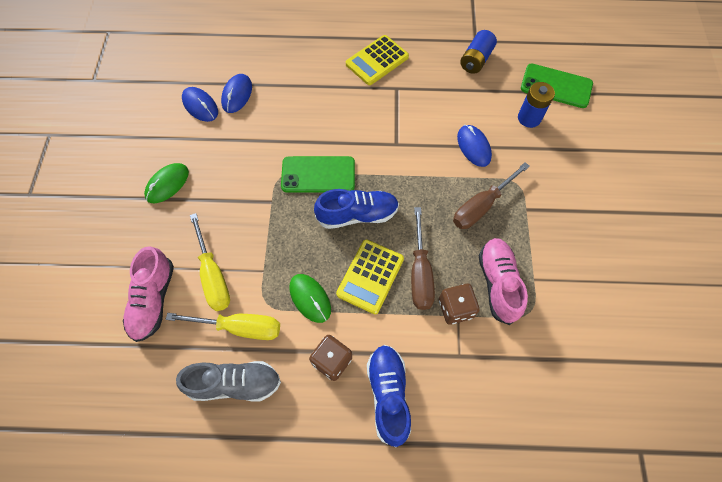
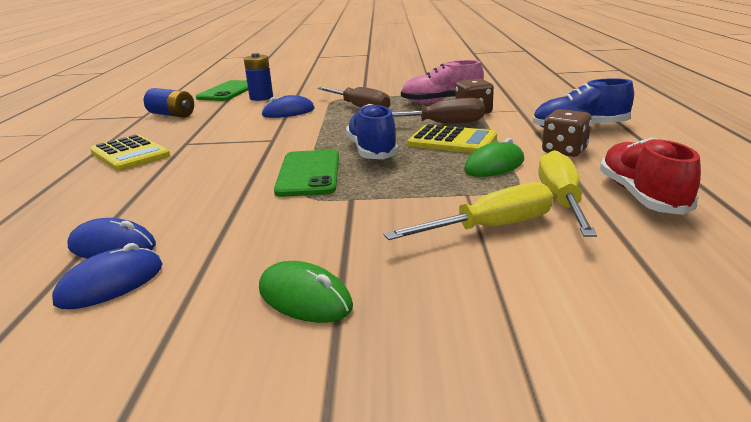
camera: 90 degrees left, 40 degrees down
pink shoe [123,246,174,342] -> none
grey shoe [176,361,281,402] -> red shoe [600,137,701,215]

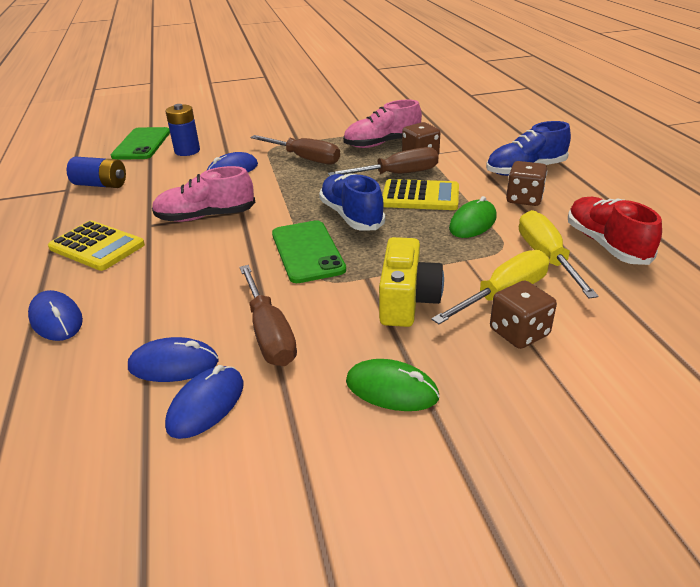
camera: 15 degrees left, 10 degrees up
none -> blue mouse [28,290,83,341]
none -> pink shoe [152,166,255,222]
none -> brown screwdriver [239,265,297,366]
none -> yellow camera [379,237,444,327]
none -> brown dice [490,281,557,349]

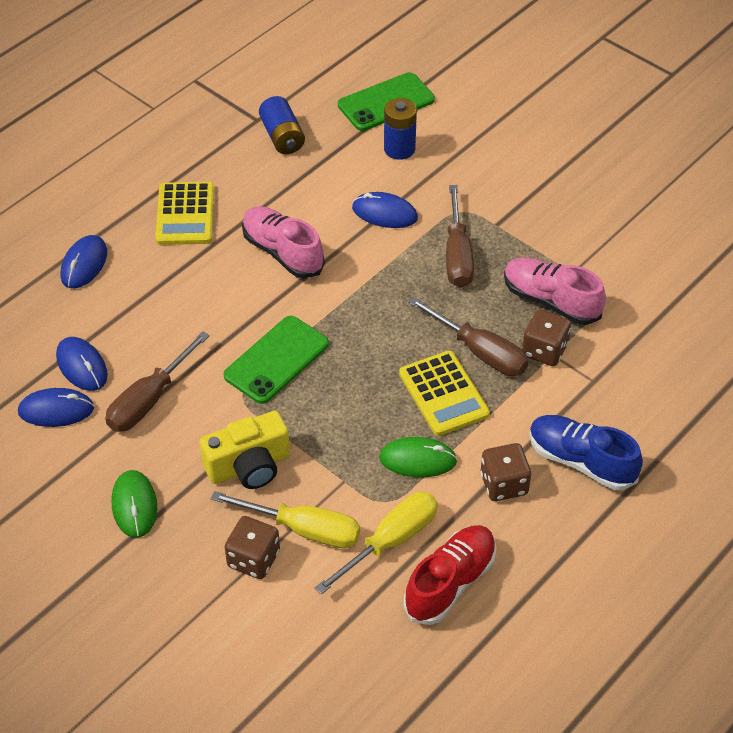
camera: 55 degrees right, 15 degrees up
blue shoe [319,173,385,231] -> none

